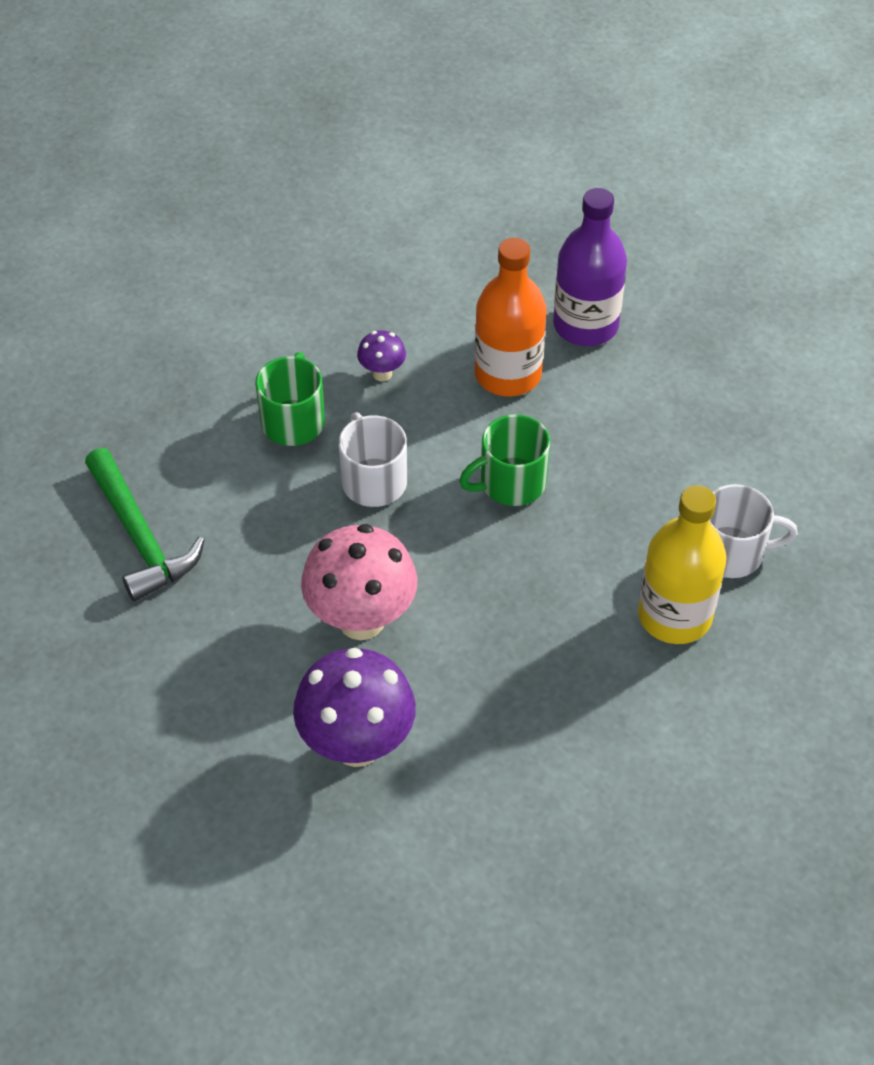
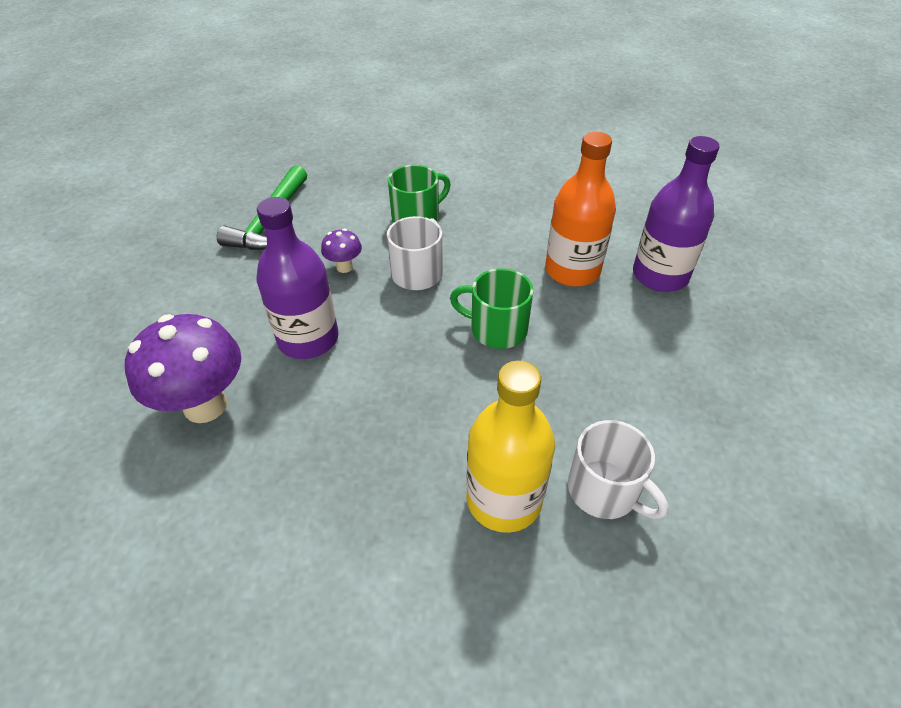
camera: 45 degrees right, 5 degrees down
pink mushroom [301,524,417,640] -> purple bottle [257,197,339,359]
purple mushroom [357,330,406,381] -> purple mushroom moved to [321,229,362,273]

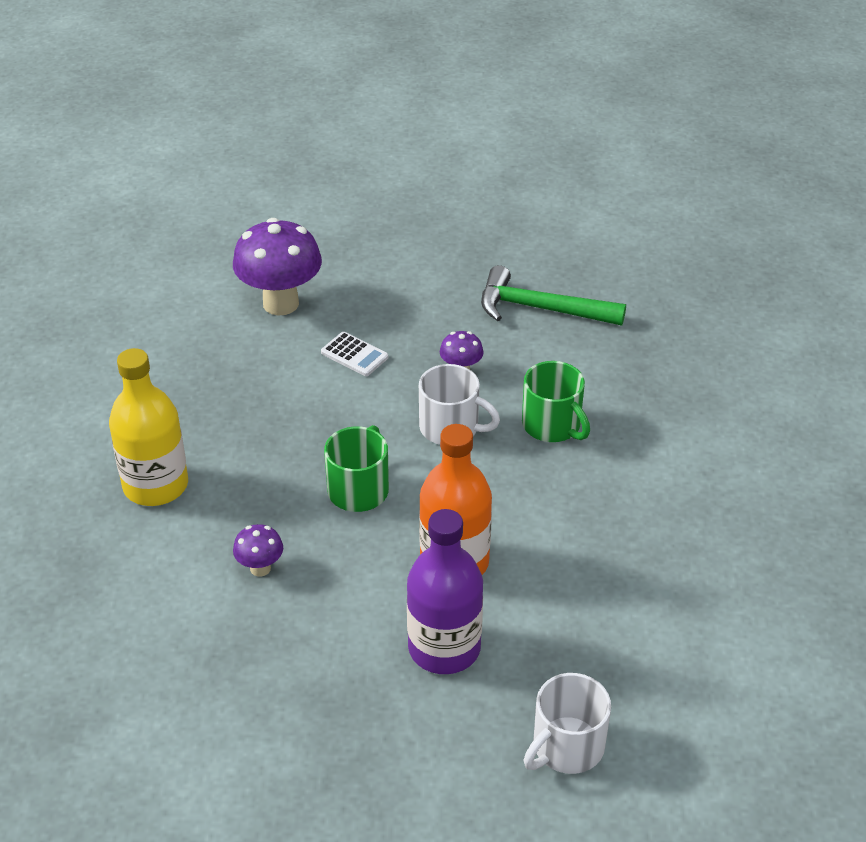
camera: 90 degrees right, 5 degrees down
purple bottle [257,197,339,359] -> white calculator [321,332,388,376]
white mug [568,420,668,519] -> white mug moved to [523,673,611,774]
none -> purple mushroom [233,524,283,577]

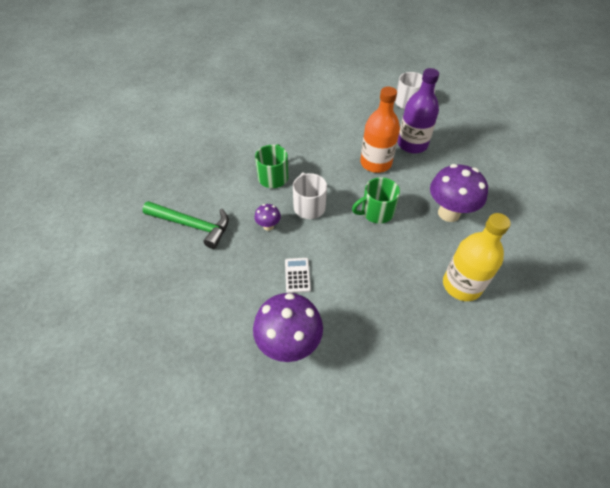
camera: 130 degrees left, 10 degrees up
purple mushroom [233,524,283,577] -> purple mushroom [430,164,488,222], size x2.10
green hammer [481,265,626,326] -> green hammer turned 45 degrees counterclockwise [142,201,229,249]

